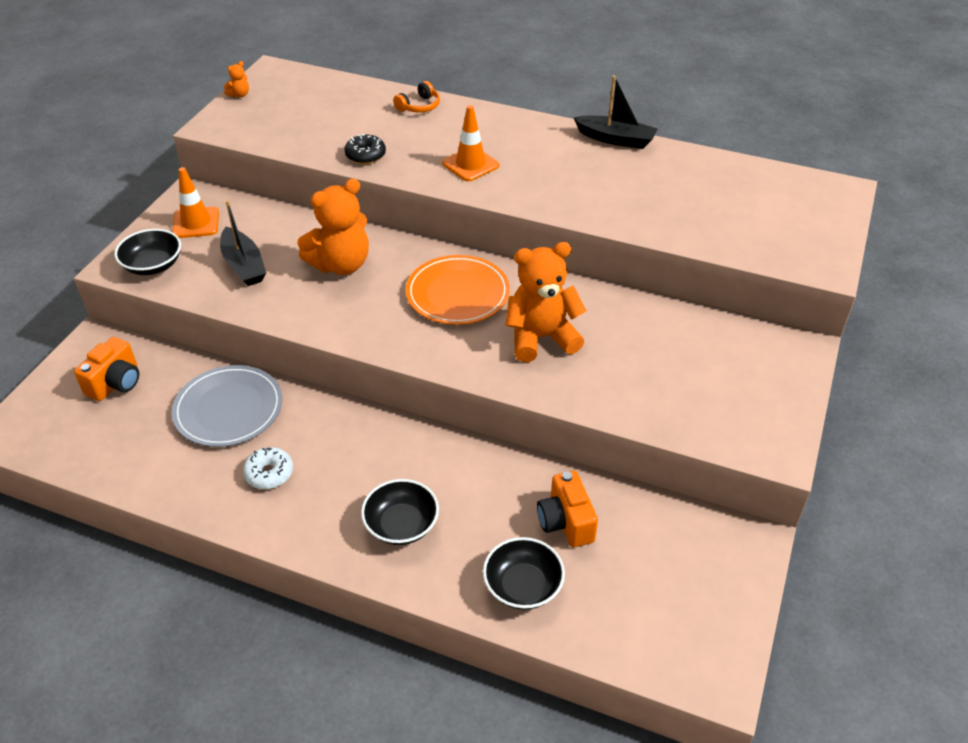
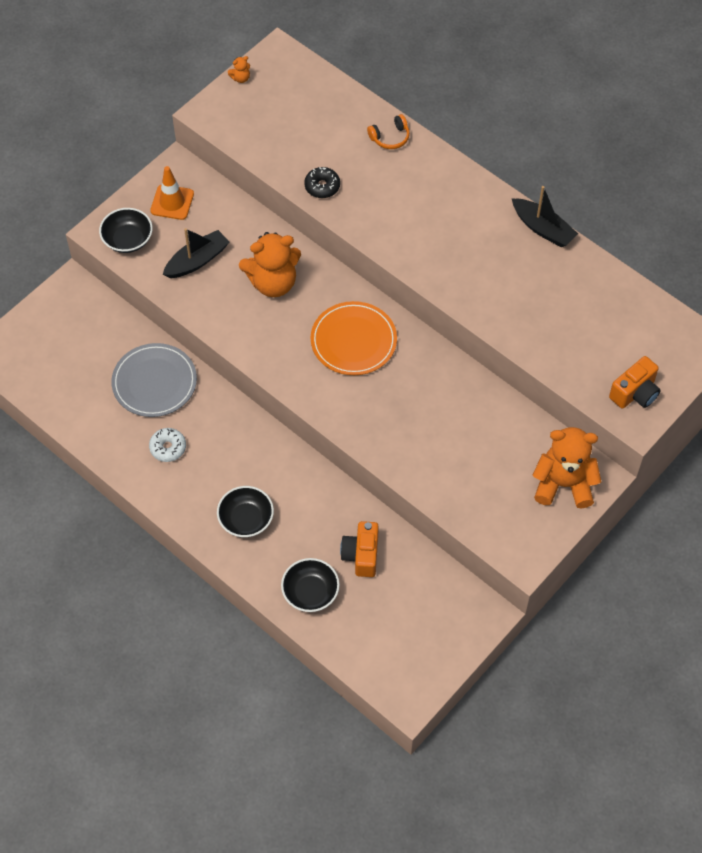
camera: 20 degrees right, 15 degrees up
orange camera [74,337,139,401] -> orange camera moved to [609,356,661,409]
black boat [220,200,266,286] -> black boat turned 120 degrees counterclockwise [163,228,230,278]
orange traffic cone [442,105,499,181] -> none
orange teddy bear [505,242,587,362] -> orange teddy bear moved to [533,427,601,509]

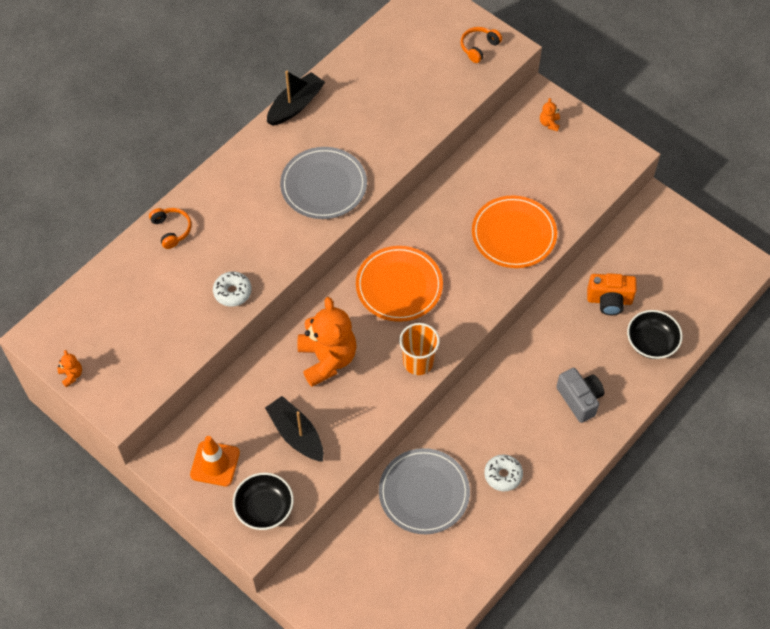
camera: 90 degrees left, 0 degrees up
black bowl [217,486,274,537] -> grey camera [556,368,604,423]
black donut [304,167,340,198] -> white donut [213,271,252,307]
orange teddy bear [533,427,601,509] -> orange teddy bear [540,98,560,132], size x0.40
orange camera [609,356,661,409] -> orange headphones [461,27,502,63]
none -> grey plate [280,147,367,219]
none -> orange cup [399,323,440,375]
none -> orange plate [472,195,557,268]

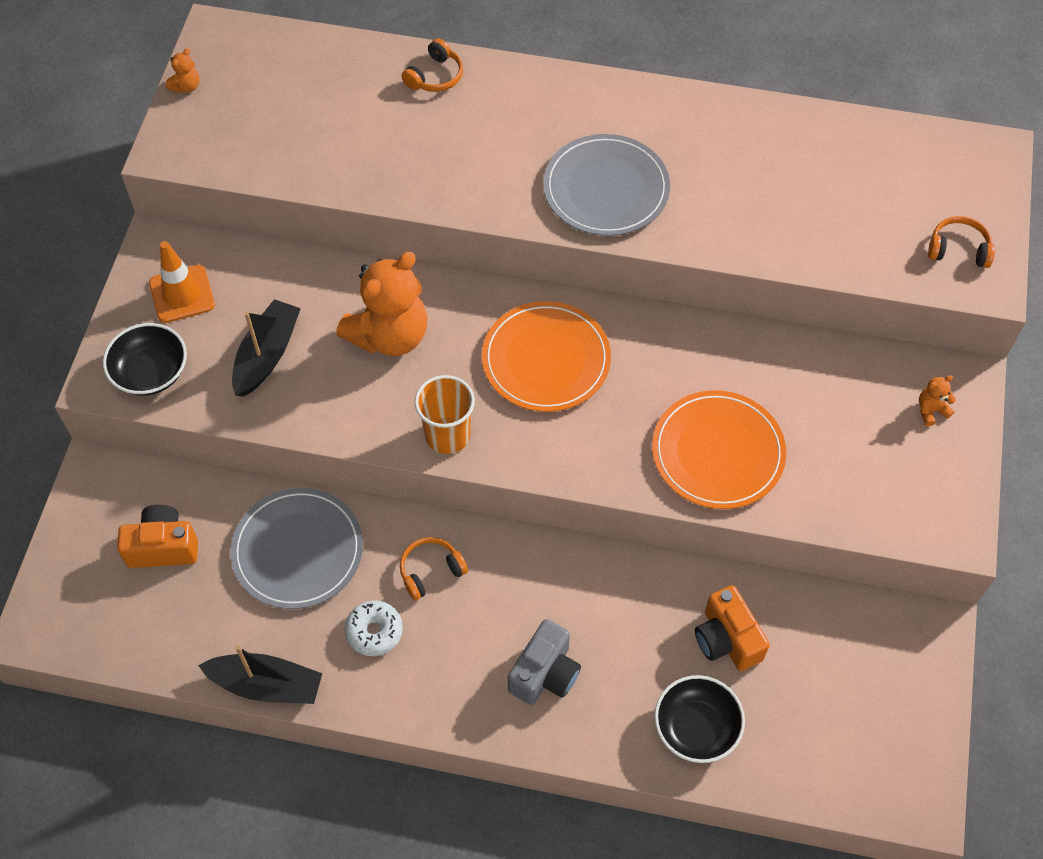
camera: 60 degrees right, 0 degrees up
white donut [213,271,252,307] -> none
black boat [267,71,325,126] -> black boat moved to [198,646,322,704]
none -> orange camera [117,505,198,568]
none -> orange headphones [400,537,468,600]

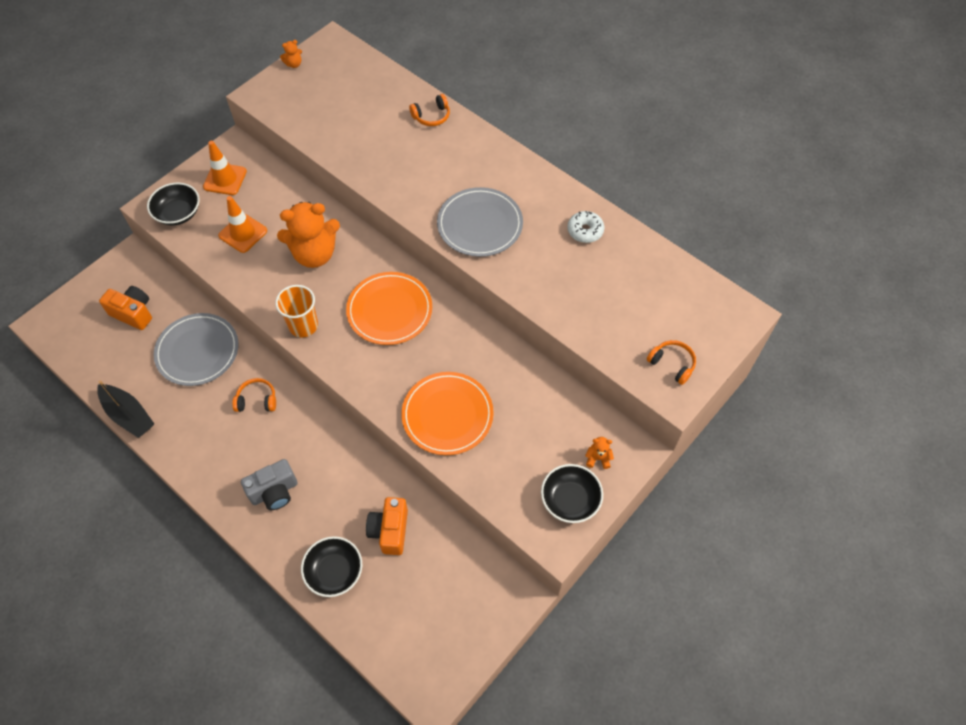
camera: 30 degrees right, 0 degrees up
black boat [232,299,301,396] -> orange traffic cone [218,196,267,253]
white donut [345,601,403,656] -> white donut moved to [567,211,605,243]
none -> black bowl [541,464,603,523]

